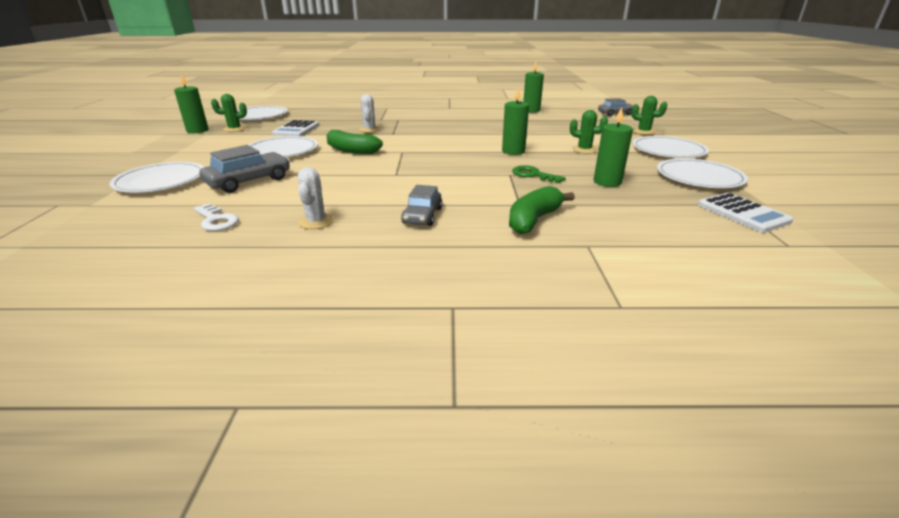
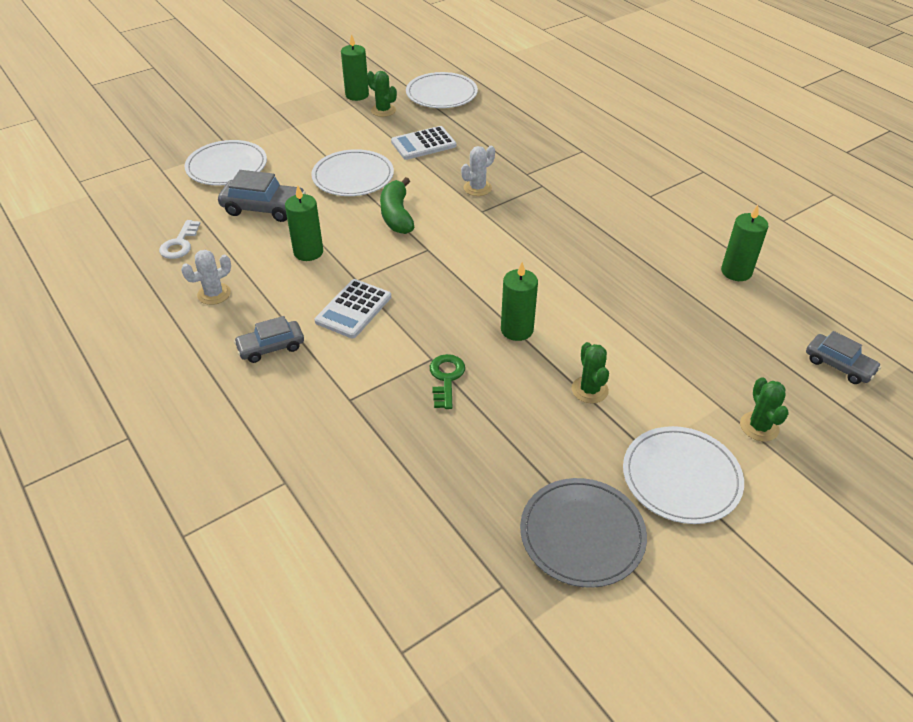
camera: 55 degrees right, 15 degrees up
green banana [509,186,575,234] -> none
green candle [594,107,633,187] -> green candle moved to [285,185,323,261]
white plate [657,158,748,188] -> grey plate [520,478,647,588]
white calculator [698,193,793,233] -> white calculator moved to [315,279,391,338]

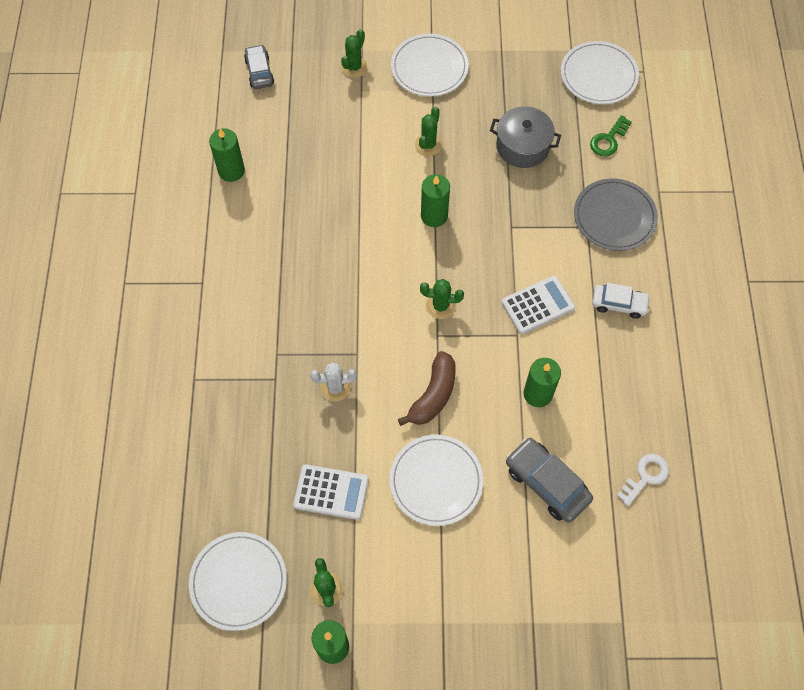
camera: 145 degrees left, 20 degrees up
white cactus [181,250,231,305] -> none
white plate [185,140,267,186] -> white plate moved to [561,41,639,104]
grey car [234,316,304,363] -> white car [592,283,650,319]
green banana [380,177,414,234] -> brown banana [398,351,456,426]
green key [430,354,465,409] -> green key moved to [590,115,632,156]
grey plate [520,478,647,588] -> grey plate moved to [574,178,658,251]
none -> green cactus [420,279,464,319]
none -> grey pot [490,106,561,168]

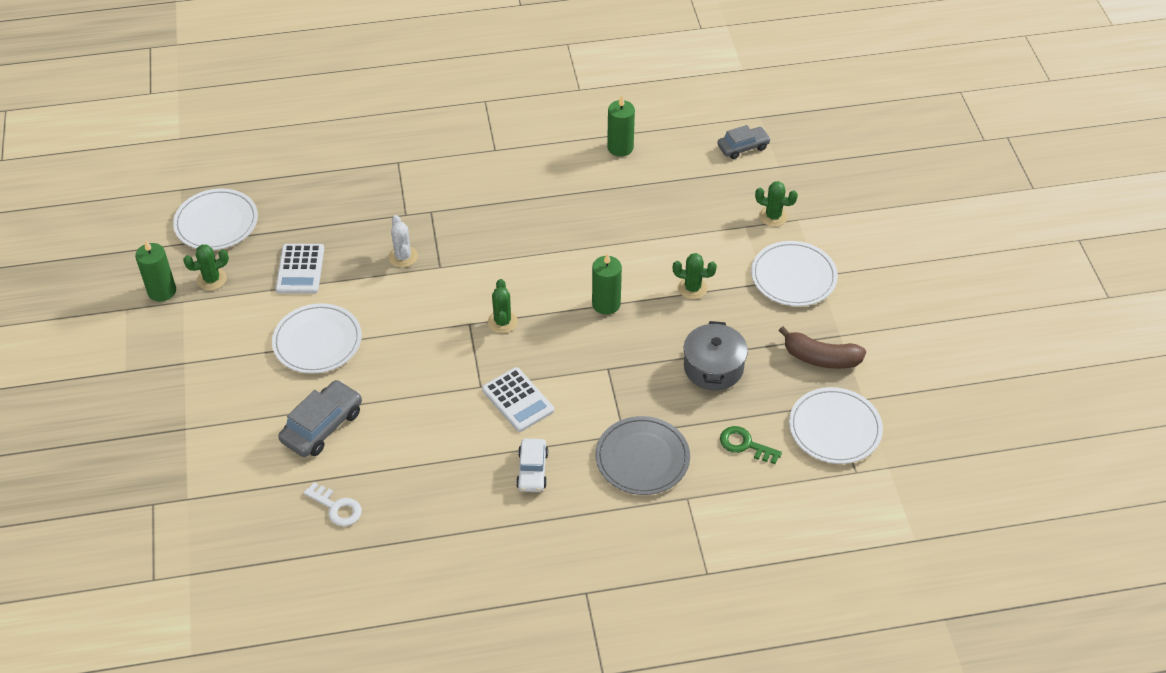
camera: 80 degrees right, 15 degrees down
brown banana [398,351,456,426] -> brown banana moved to [779,326,866,369]
green candle [523,358,561,407] -> none

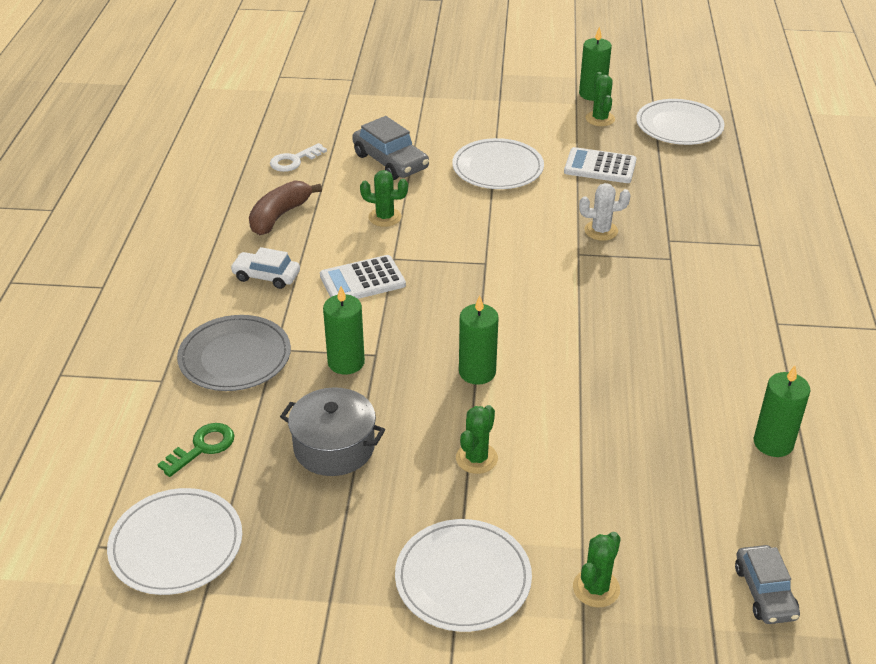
camera: 105 degrees right, 10 degrees down
green cactus [488,279,518,333] -> green cactus moved to [360,170,408,227]
brown banana [779,326,866,369] -> brown banana moved to [249,180,322,235]
none -> green candle [323,286,365,374]

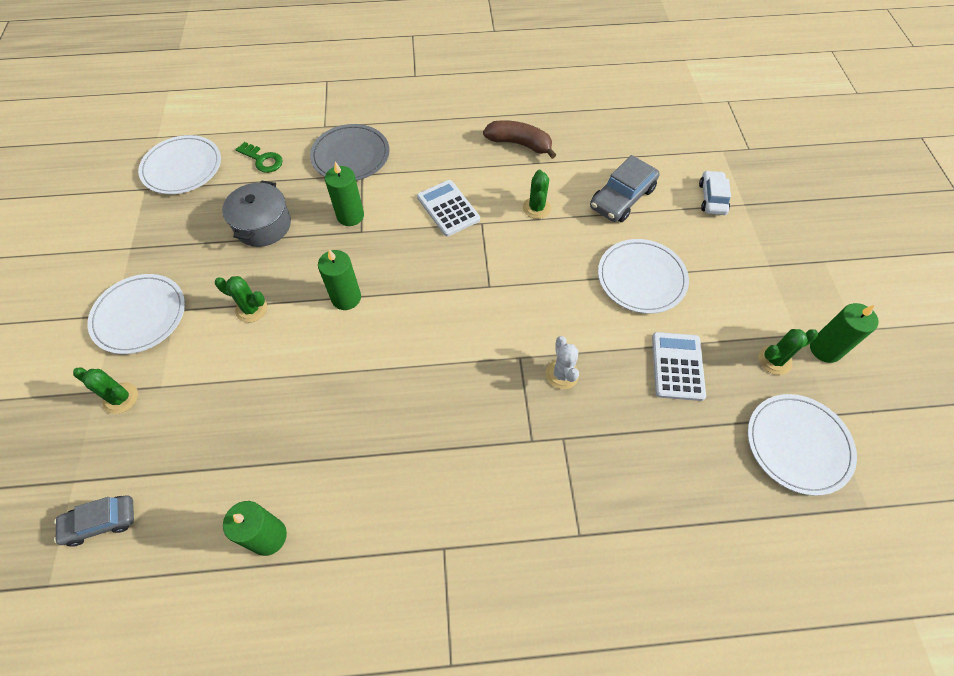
camera: 80 degrees right, 20 degrees up
white car [230,247,300,289] -> white car moved to [699,170,731,215]
white key [270,143,327,172] -> none

